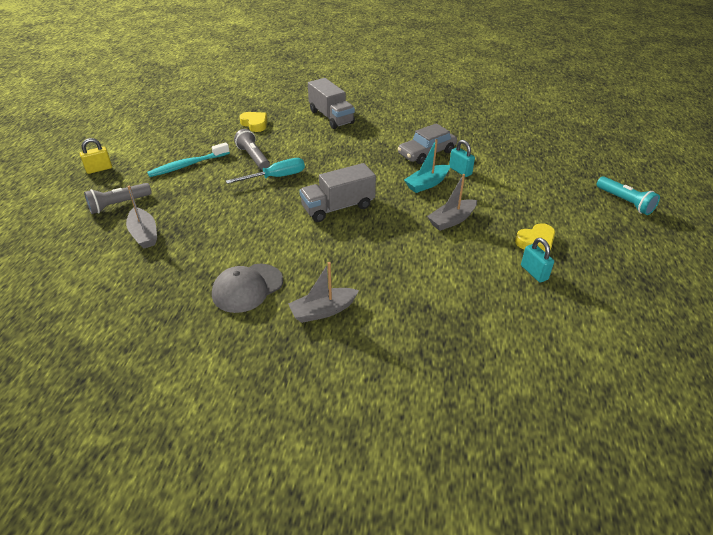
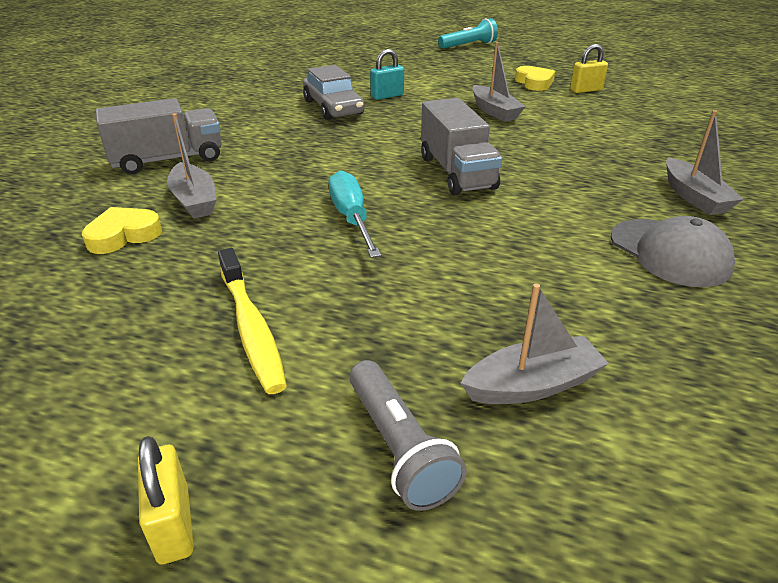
camera: 80 degrees left, 5 degrees down
turquoise toothbrush [147,142,230,177] -> yellow toothbrush [218,248,287,394]
grey flashlight [234,129,270,170] -> none
turquoise boat [404,139,450,193] -> none
turquoise padlock [521,238,554,283] -> yellow padlock [570,44,608,93]
none -> grey boat [167,113,216,219]

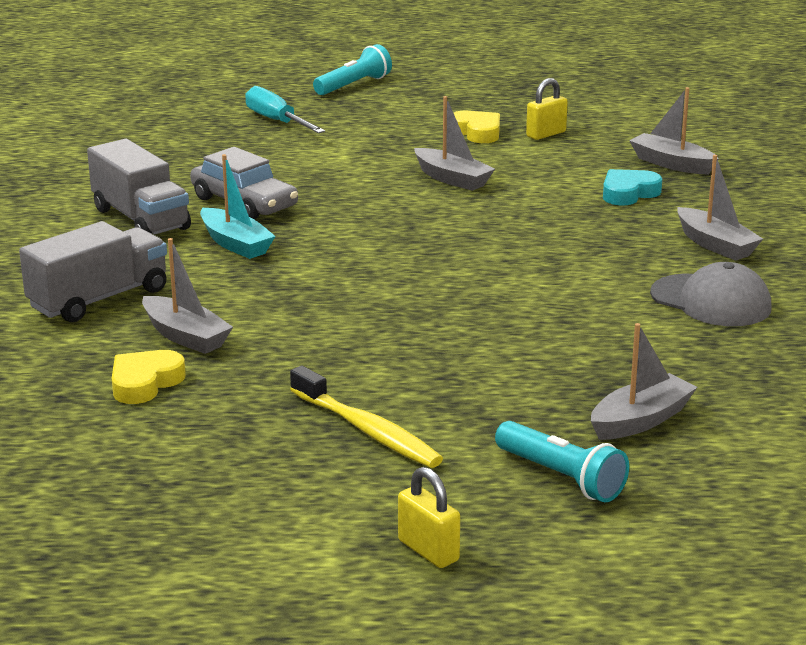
camera: 20 degrees left, 10 degrees down
turquoise screwdriver [329,170,381,258] -> turquoise screwdriver moved to [245,86,325,133]
grey flashlight [349,360,467,511] -> turquoise flashlight [495,421,629,502]
turquoise padlock [370,49,404,100] -> none
grey truck [421,98,502,195] -> grey truck moved to [87,139,191,234]
none -> turquoise boat [200,154,275,259]
none -> turquoise heart [603,169,662,205]
none -> grey boat [629,87,719,174]

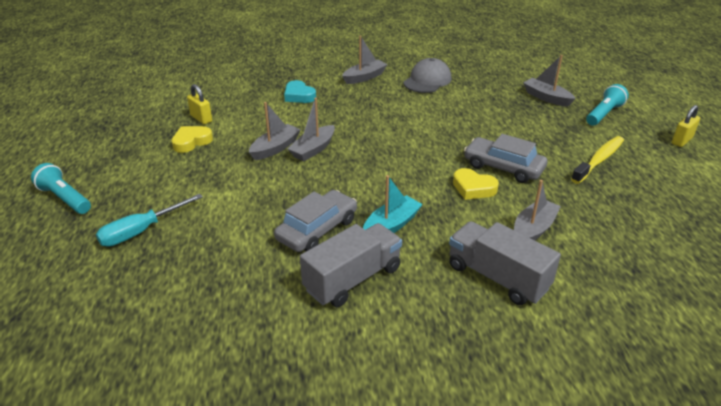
camera: 95 degrees left, 10 degrees up
yellow heart [112,350,186,404] -> yellow heart moved to [453,168,499,200]
grey boat [629,87,719,174] -> grey boat moved to [288,98,335,161]
none -> grey car [464,134,547,183]

